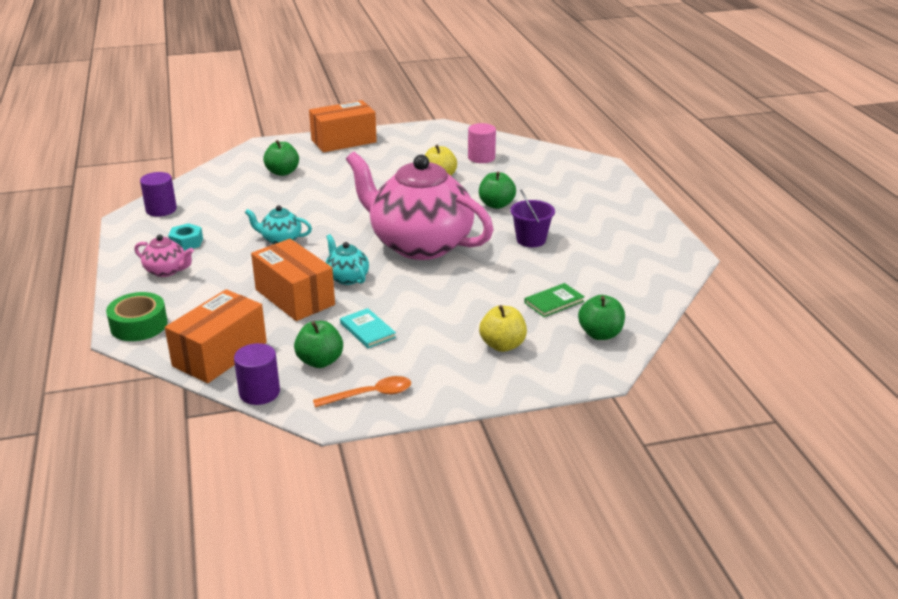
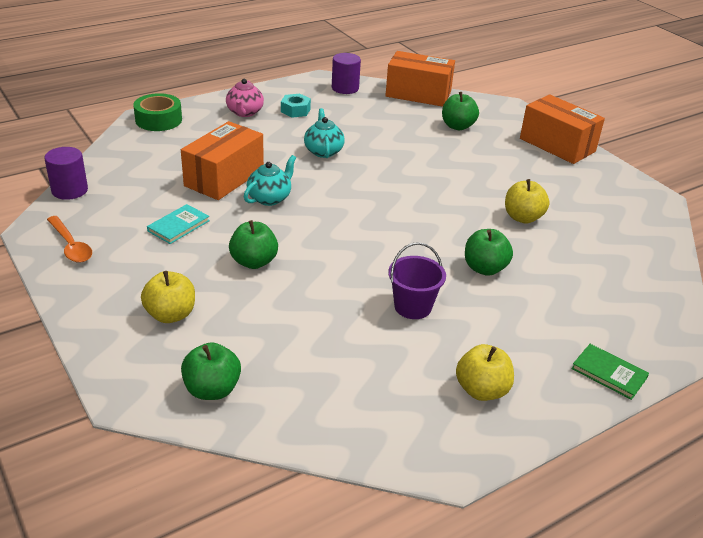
camera: 70 degrees right, 5 degrees up
orange box [165,289,267,383] -> orange box moved to [385,51,455,107]
green apple [294,321,343,368] -> green apple moved to [229,220,278,269]
pink teapot [346,152,494,260] -> none
pink cylinder [468,123,496,163] -> none
green book [524,283,585,317] -> green book moved to [571,344,649,400]
none -> yellow apple [456,344,514,401]

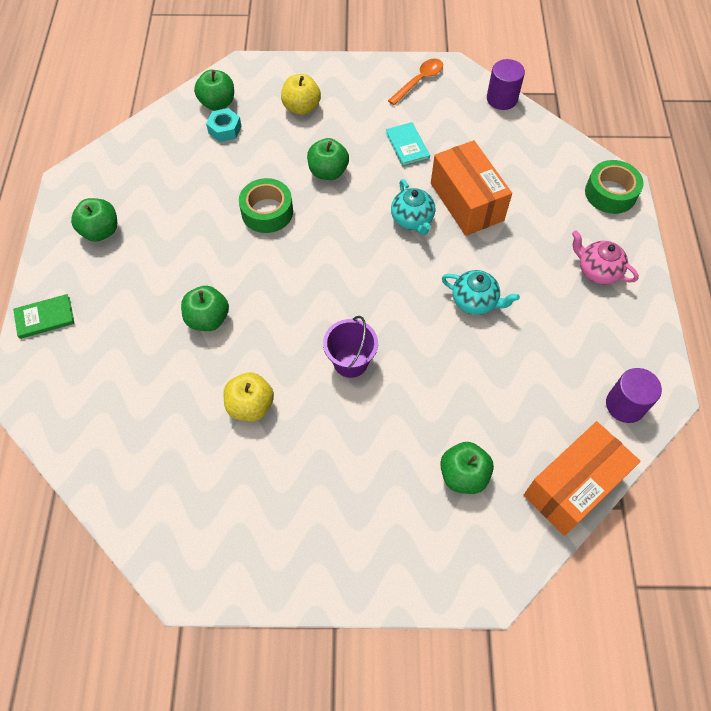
camera: 125 degrees right, 25 degrees up
orange spoon [47,216,92,263] -> orange spoon turned 135 degrees clockwise [388,59,443,105]
turquoise nut [281,94,311,118] -> turquoise nut moved to [206,108,242,142]
purple bucket [388,242,446,319] -> purple bucket moved to [323,316,378,378]
yellow apple [456,344,514,401] -> green apple [71,198,117,242]
orange box [520,95,605,164] -> none
none -> green tape [239,178,293,233]

